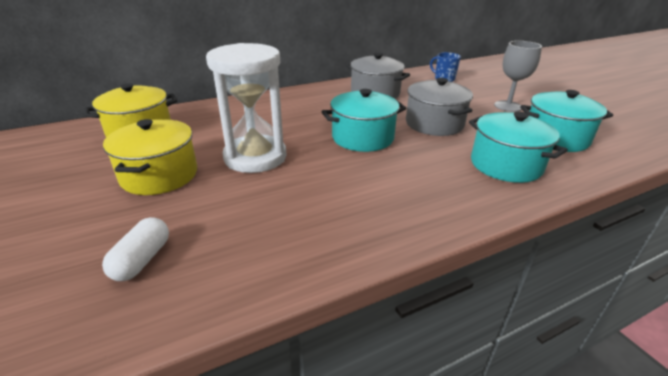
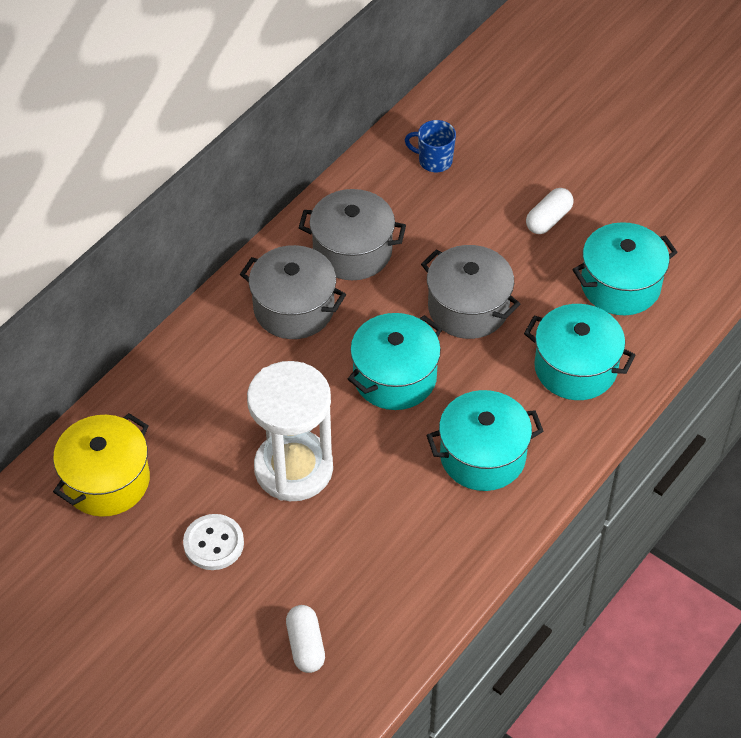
camera: 25 degrees left, 20 degrees up
yellow pot [103,119,197,195] -> white button [183,514,244,570]
grey goblet [494,41,542,112] -> white capsule [526,188,574,234]
none -> grey pot [240,245,346,339]
none -> turquoise pot [427,390,543,491]

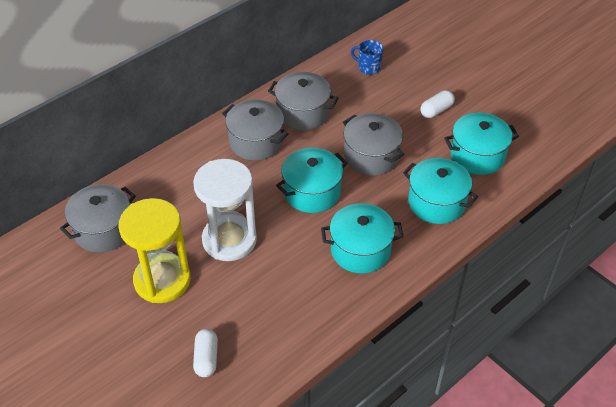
camera: 10 degrees right, 5 degrees down
yellow pot [53,413,150,517] -> grey pot [60,184,136,253]
white button [183,514,244,570] -> yellow hourglass [119,198,191,303]

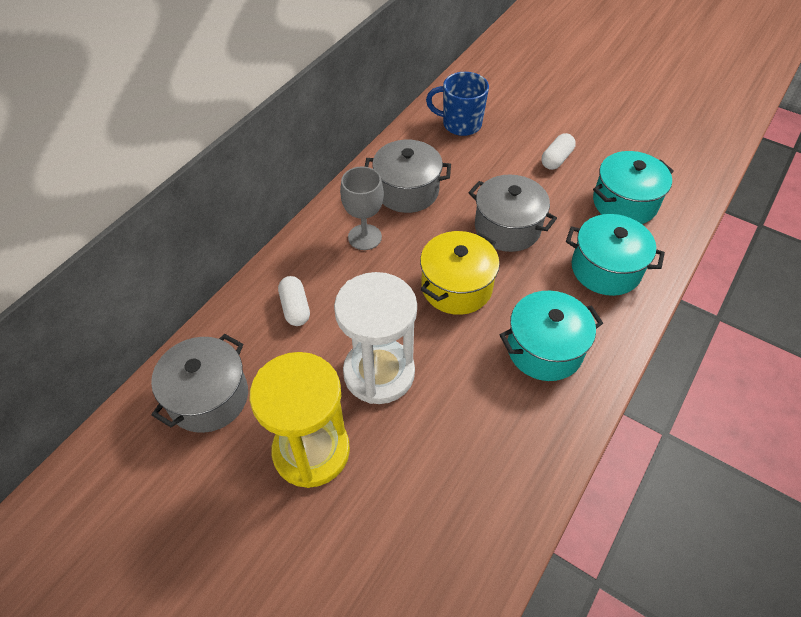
camera: 15 degrees left, 5 degrees up
white capsule [193,329,218,377] -> white capsule moved to [278,276,310,326]
grey pot [222,99,289,161] -> grey goblet [340,167,384,250]
turquoise pot [276,148,348,213] -> yellow pot [420,231,500,315]
blue mug [351,40,384,75] -> blue mug [426,72,489,136], size x1.50

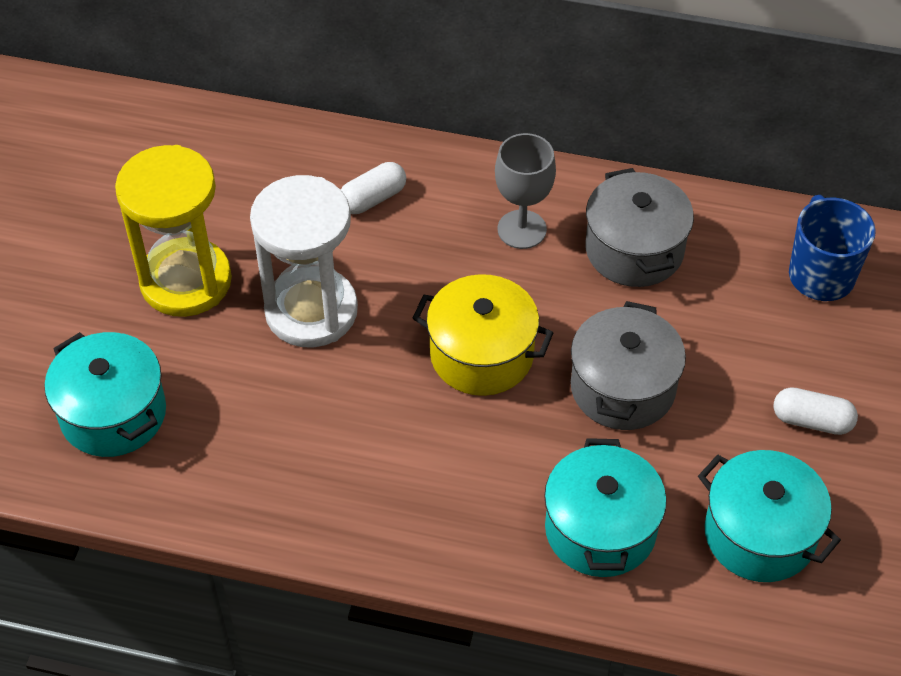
camera: 70 degrees right, 0 degrees up
grey pot [151,334,248,433] -> none
turquoise pot [499,291,603,381] -> turquoise pot moved to [44,332,166,457]

